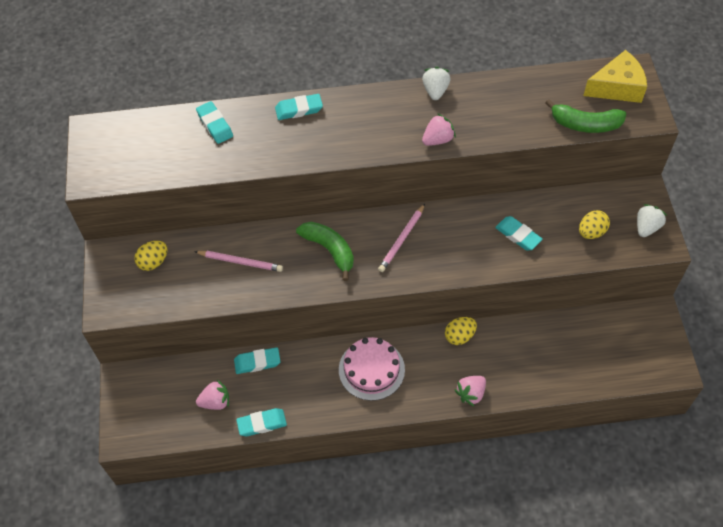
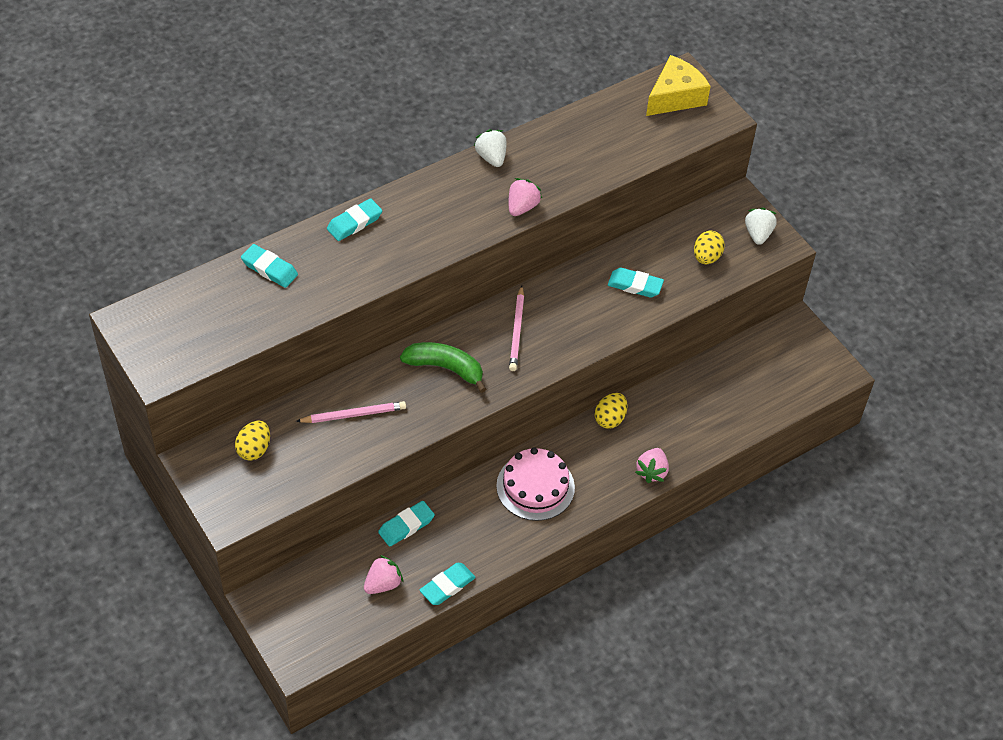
camera: 30 degrees left, 5 degrees down
green banana [545,99,626,133] -> none

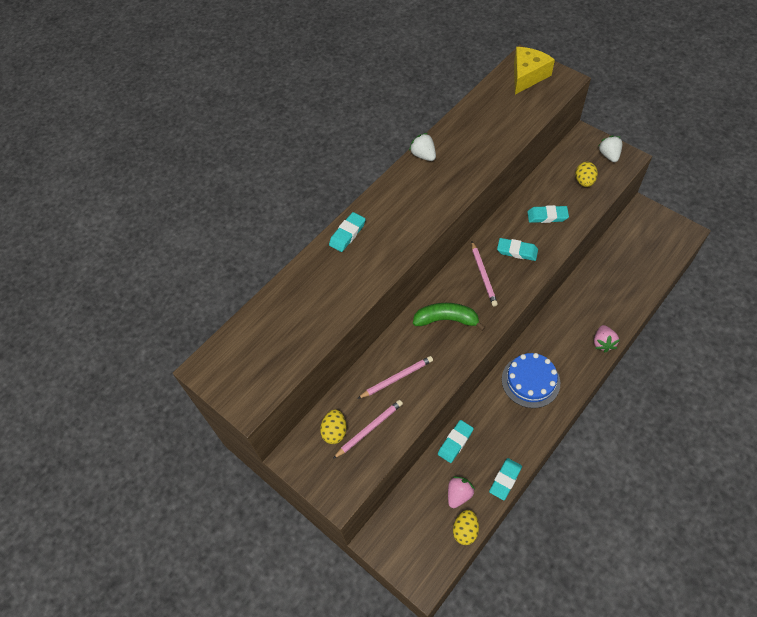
camera: 10 degrees left, 5 degrees up
turquoise eraser [241,244,298,288] -> turquoise eraser moved to [497,238,538,261]
pink cake [496,447,575,521] -> blue cake [502,353,560,408]
pink strawberry [509,178,542,216] -> none
yellow egg [595,393,627,429] -> yellow egg moved to [453,510,479,545]
none -> pink pencil [333,400,403,459]

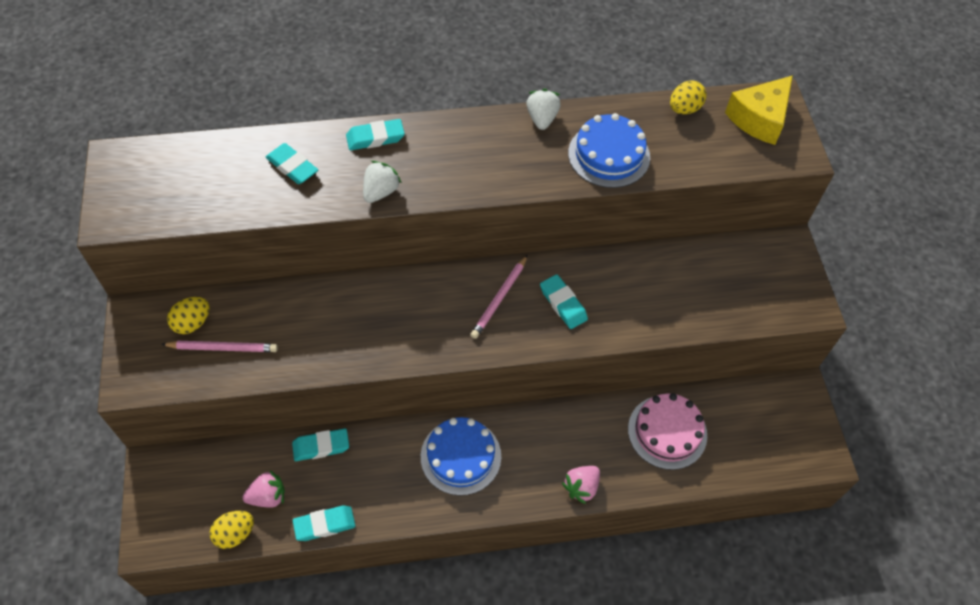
camera: 35 degrees right, 0 degrees up
pink pencil [357,356,433,399] -> none
green banana [413,303,486,331] -> none
yellow cheese [514,47,555,94] -> yellow cheese turned 150 degrees clockwise [725,75,793,145]
turquoise eraser [528,205,569,223] -> turquoise eraser moved to [266,143,318,184]
yellow egg [575,162,598,187] -> yellow egg moved to [670,80,707,114]
white strawberry [598,135,622,162] -> white strawberry moved to [363,161,402,203]
none -> blue cake [568,113,650,188]
none -> pink cake [628,393,707,470]

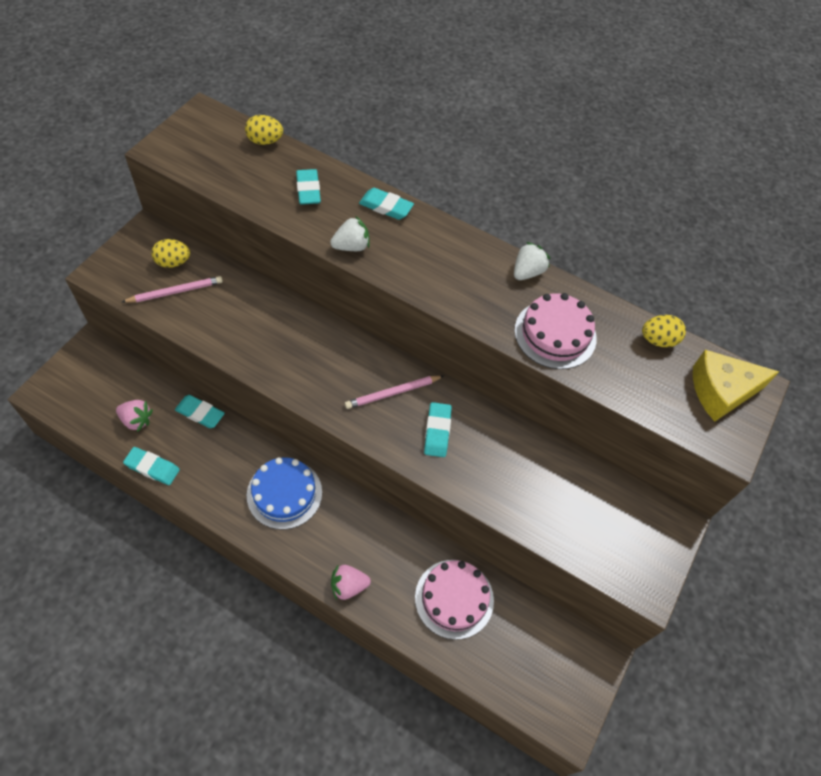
camera: 35 degrees right, 0 degrees up
pink pencil [161,341,278,352] -> pink pencil turned 60 degrees counterclockwise [122,276,223,303]
yellow egg [210,511,254,549] -> yellow egg moved to [245,115,283,145]
blue cake [568,113,650,188] -> pink cake [515,293,597,369]

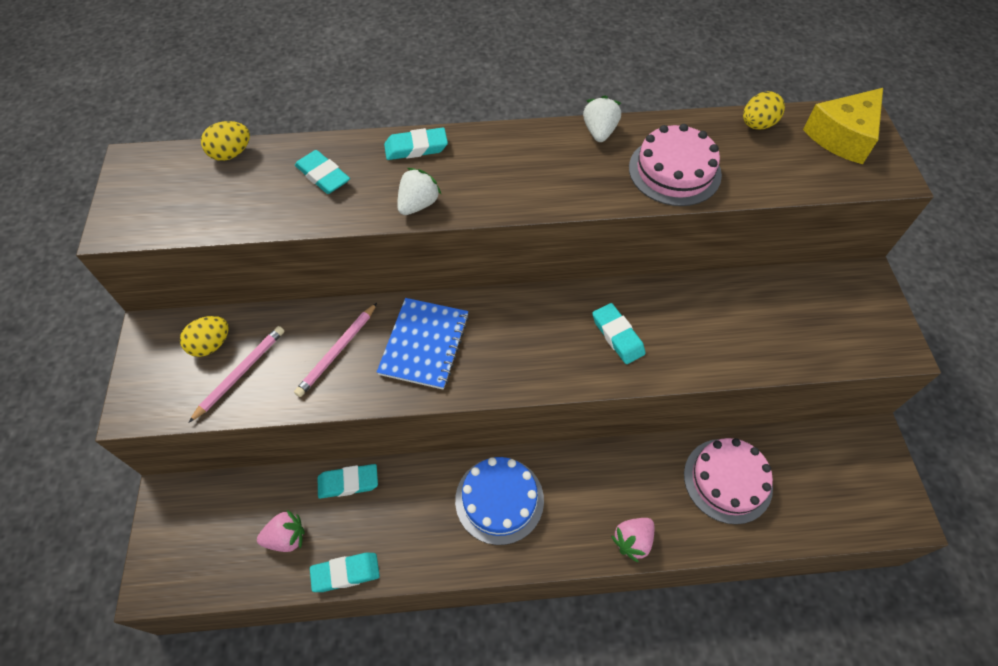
camera: 30 degrees left, 0 degrees up
pink pencil [345,375,443,409] -> pink pencil moved to [294,303,377,397]
none -> blue notebook [377,298,469,390]

